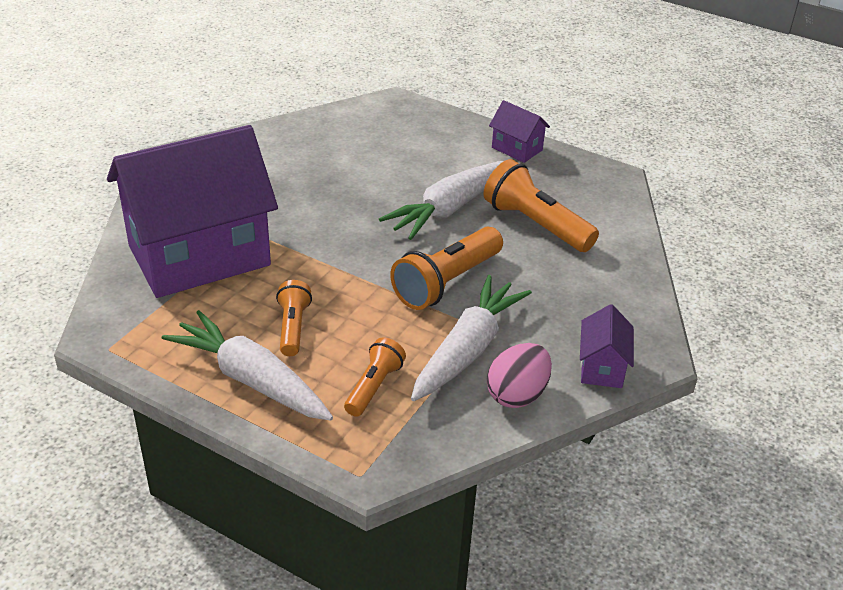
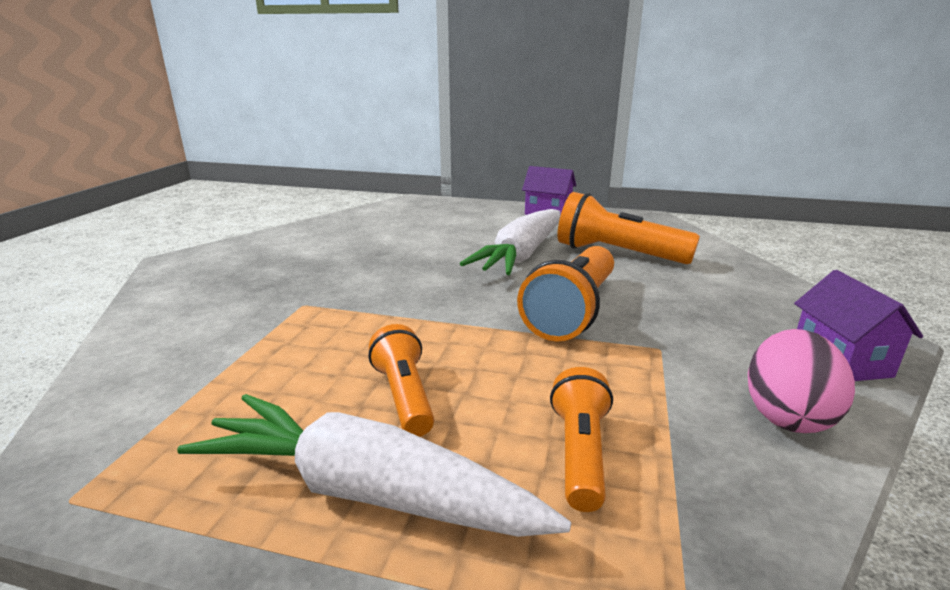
camera: 15 degrees left, 15 degrees down
purple house [107,125,278,298] -> none
white carrot [411,275,532,401] -> none

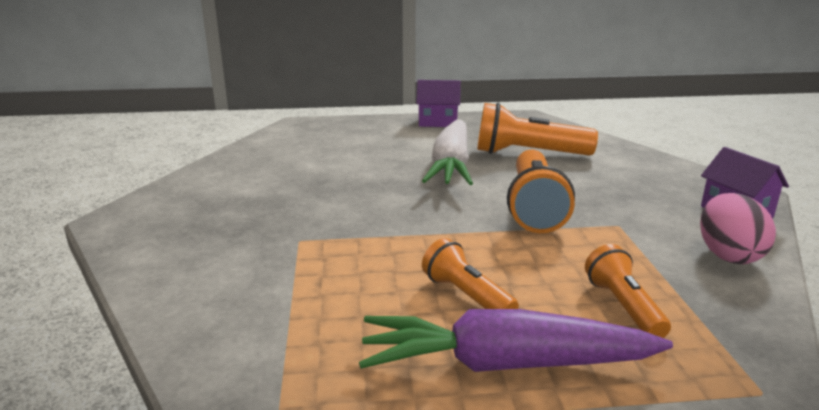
camera: 20 degrees left, 0 degrees up
white carrot [177,394,571,537] -> purple carrot [359,309,673,372]

